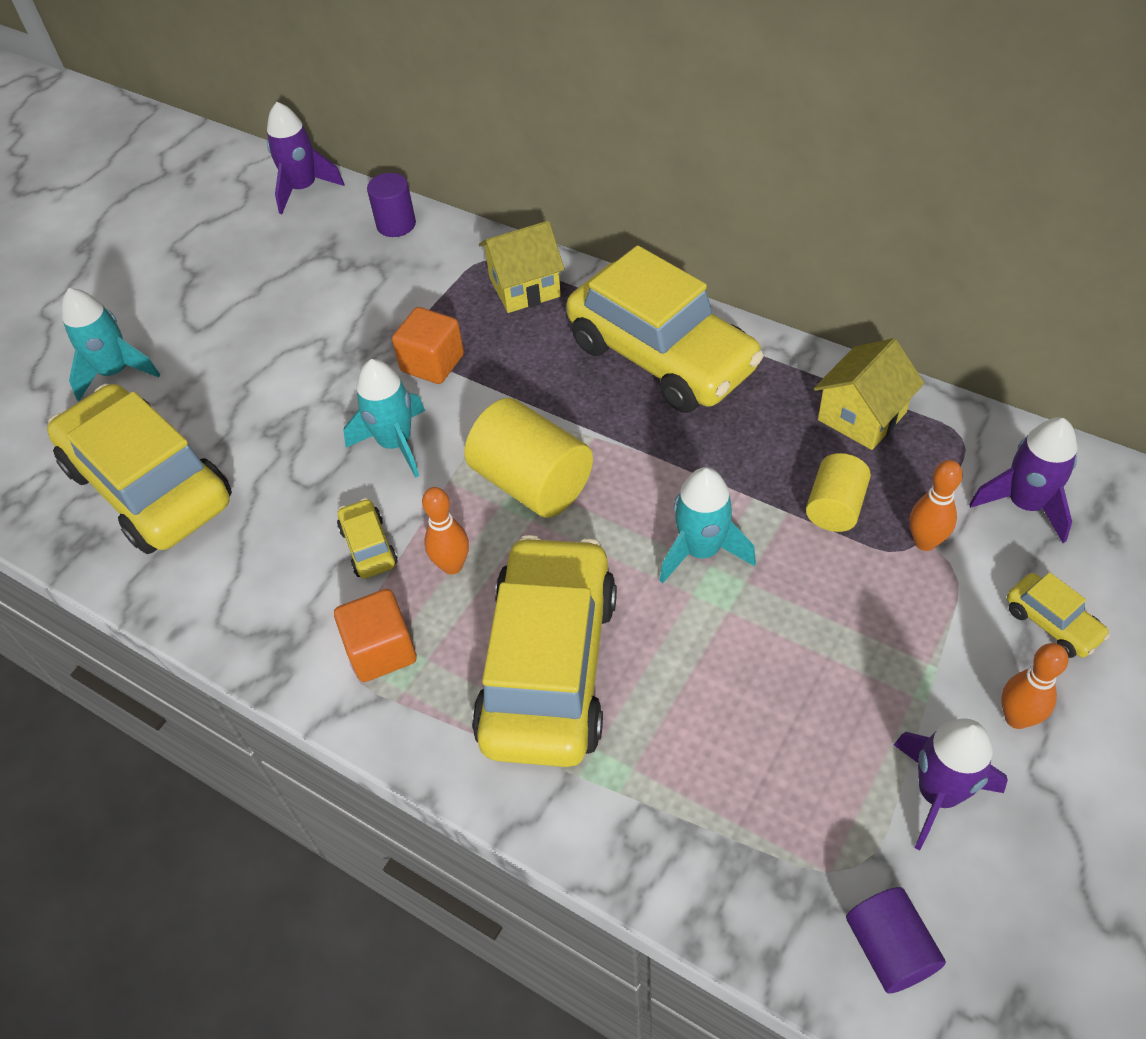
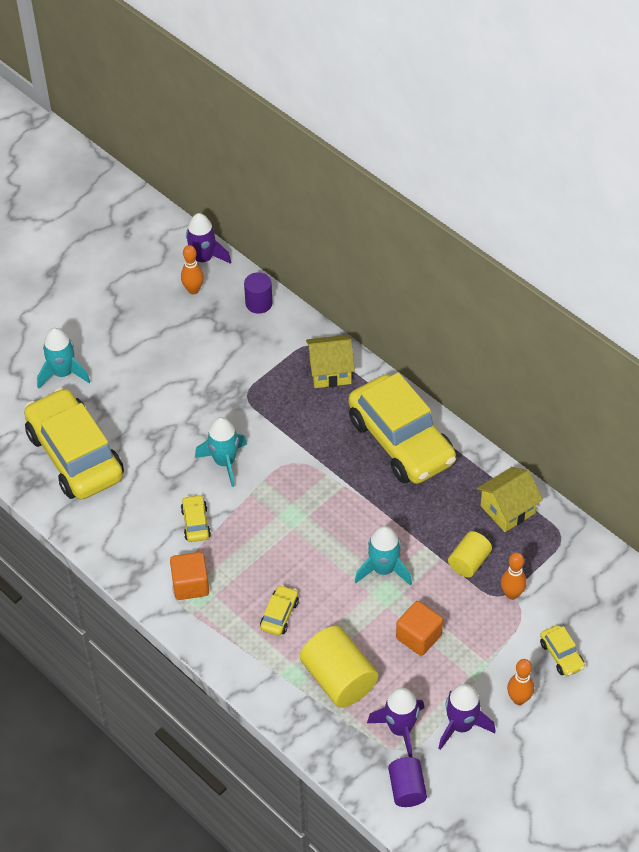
camera: 10 degrees right, 0 degrees up
orange cube [392,307,464,384] -> orange cube moved to [396,601,443,656]
orange bowling pin [422,487,469,575] -> orange bowling pin moved to [181,245,204,294]
yellow cylinder [464,398,593,518] -> yellow cylinder moved to [300,626,378,708]
yellow car [472,535,617,767] -> yellow car [260,585,299,636], size x0.40
purple rocket [969,417,1077,543] -> purple rocket moved to [367,687,424,757]

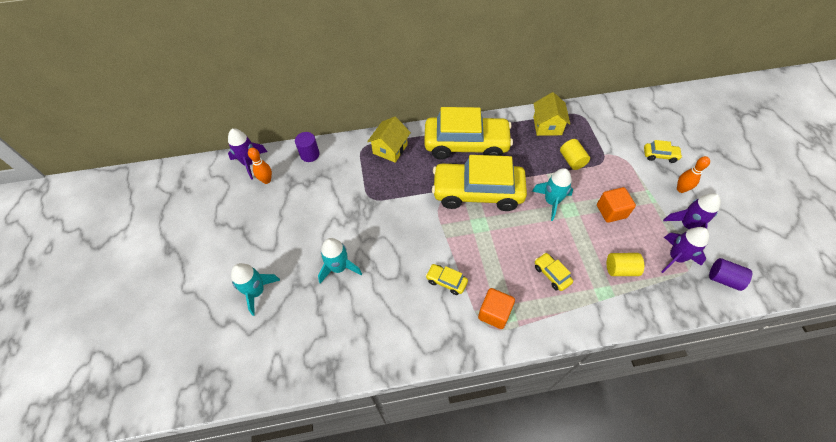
camera: 55 degrees left, 5 degrees up
yellow car [24,387,124,500] -> yellow car moved to [432,155,527,211]
turquoise rocket [195,417,247,487] -> turquoise rocket moved to [318,238,362,284]
yellow cylinder [300,626,378,708] -> yellow cylinder [607,253,644,276], size x0.60
orange bowling pin [501,552,527,600] -> none

